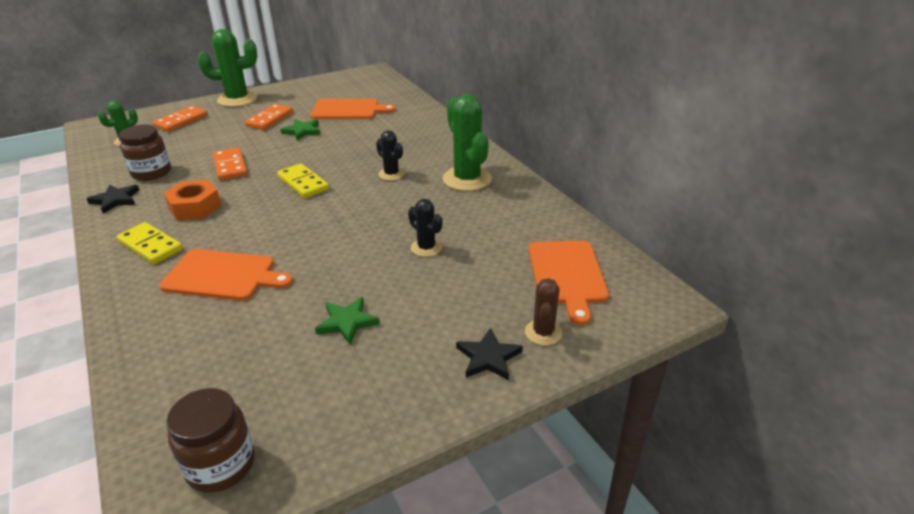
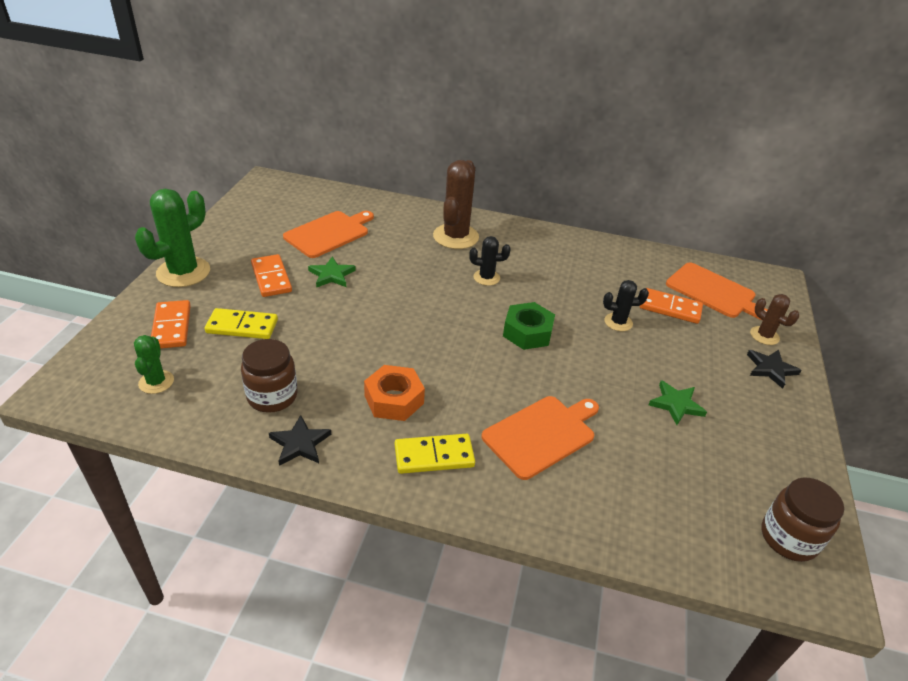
camera: 50 degrees left, 5 degrees up
orange domino [213,147,247,181] -> orange domino moved to [640,288,703,324]
yellow domino [277,163,329,198] -> yellow domino moved to [205,308,278,339]
green cactus [443,94,492,191] -> none
none -> brown cactus [433,160,479,249]
none -> green nut [503,302,555,350]

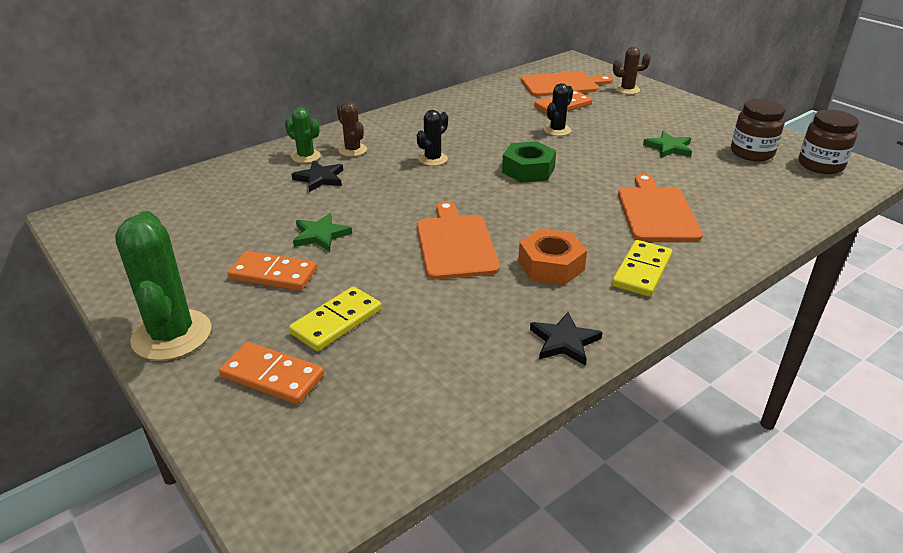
camera: 50 degrees left, 5 degrees down
green cactus [134,335,174,394] -> green cactus moved to [285,107,321,163]
brown jar [241,339,297,413] -> brown jar moved to [731,99,785,161]
orange cutting board [283,211,374,258] -> orange cutting board moved to [417,201,500,280]
brown cactus [433,160,479,249] -> brown cactus [337,101,367,157], size x0.54
black star [747,350,801,389] -> black star moved to [292,161,343,192]

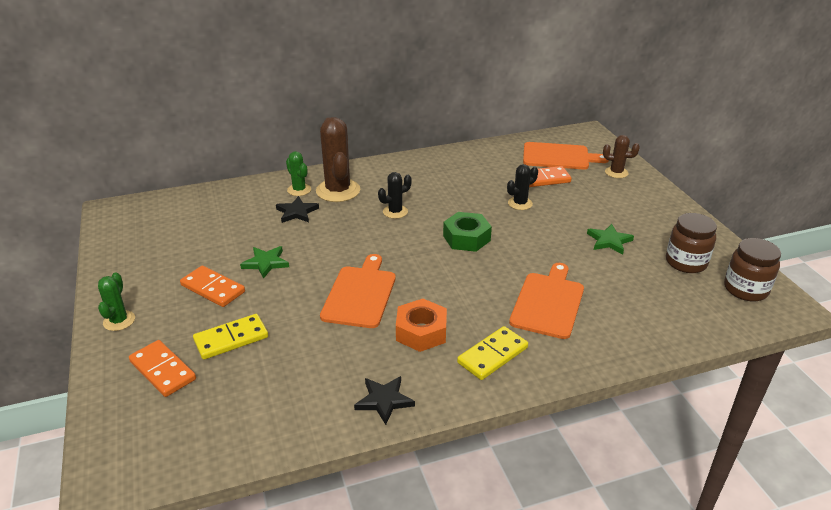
camera: 20 degrees right, 0 degrees up
green cactus [115,211,211,361] -> green cactus [98,272,135,331], size x0.54
brown cactus [337,101,367,157] -> brown cactus [316,117,360,202], size x1.85

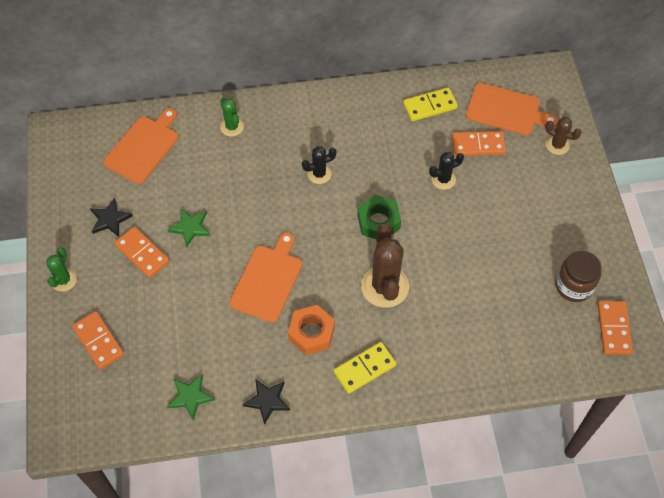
camera: 10 degrees right, 25 degrees up
yellow domino [193,314,268,360] -> yellow domino moved to [403,88,458,121]
black star [276,196,319,223] -> black star moved to [90,198,133,237]
brown cactus [316,117,360,202] -> brown cactus moved to [361,223,409,308]
orange cutting board [509,263,584,339] -> orange cutting board moved to [103,108,178,184]
green star [587,224,634,254] -> green star moved to [167,374,215,421]
brown jar [724,238,781,301] -> orange domino [598,301,633,355]

